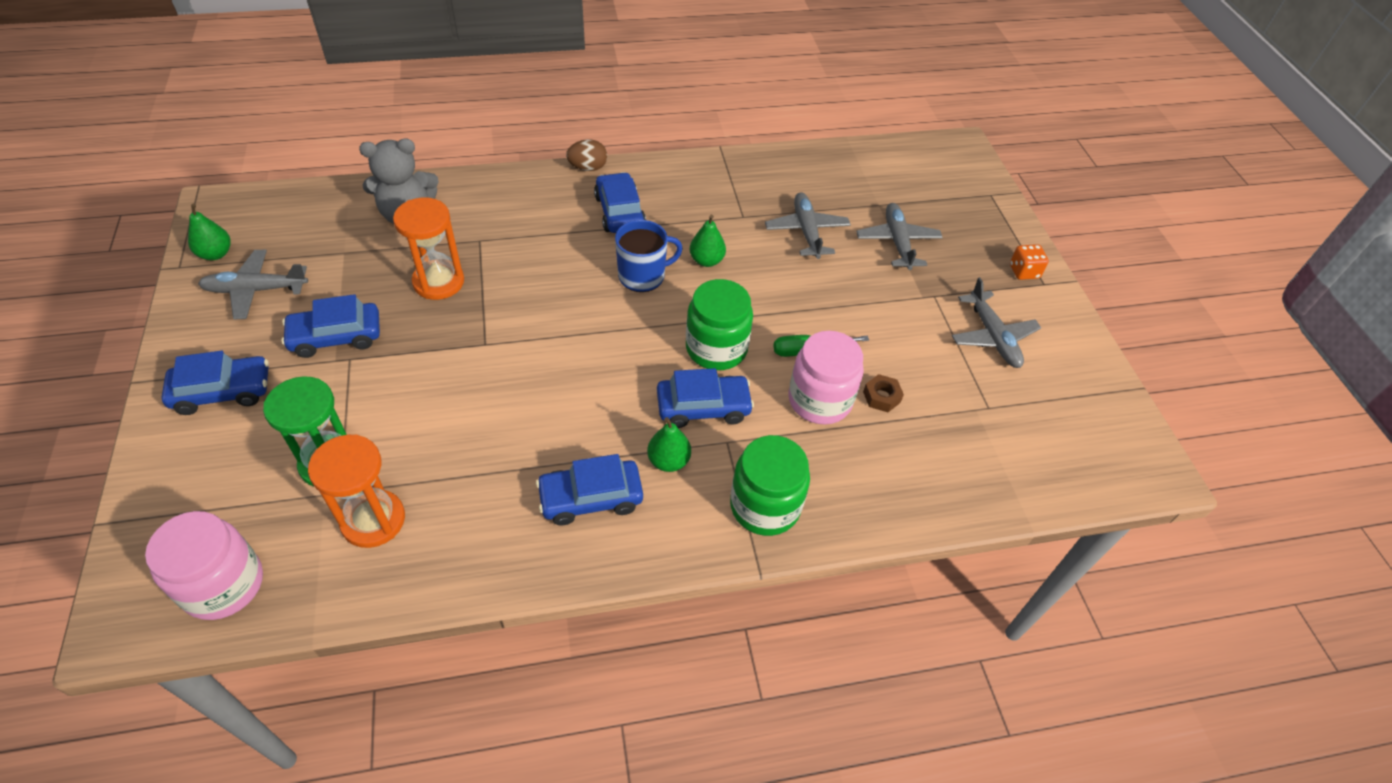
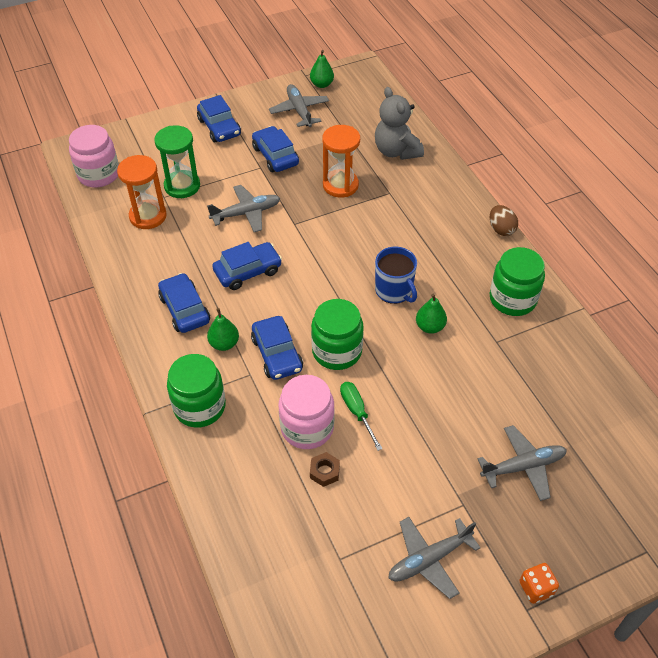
camera: 80 degrees right, 0 degrees up
blue car [594,172,646,233] -> blue car moved to [212,242,282,290]
grey plane [765,192,851,259] -> grey plane moved to [207,185,280,232]
none -> green jar [489,247,545,316]

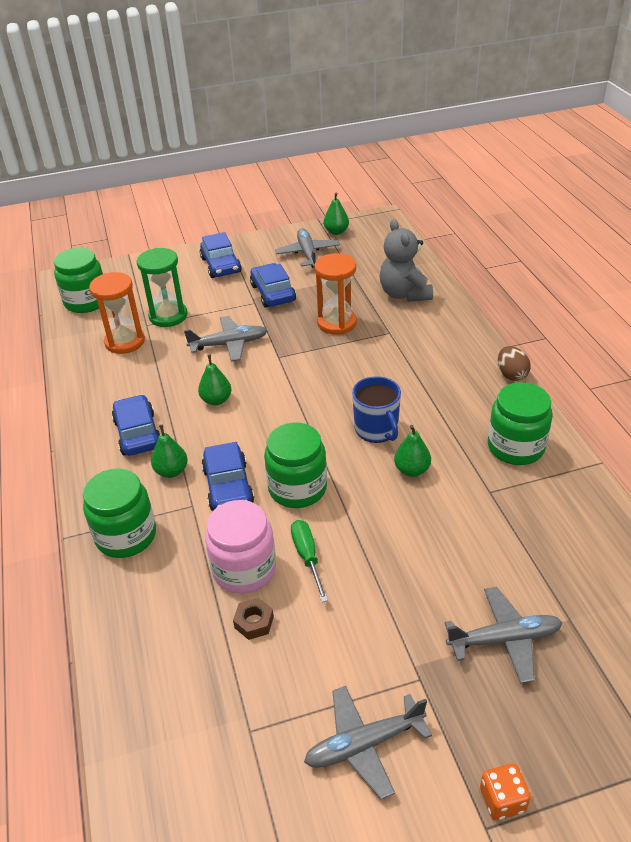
camera: 10 degrees right, 10 degrees down
pink jar [69,125,119,187] -> green jar [54,248,103,313]
blue car [212,242,282,290] -> green pear [198,355,231,405]

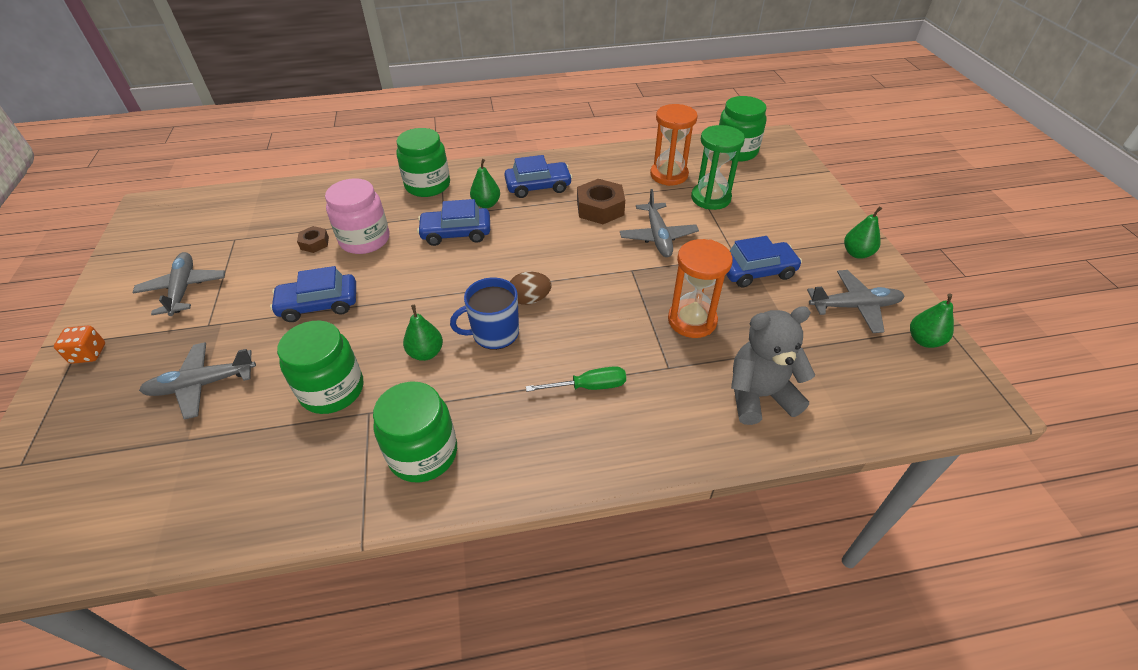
camera: 95 degrees right, 5 degrees up
green pear [198,355,231,405] -> green pear moved to [844,206,882,259]
blue car [200,232,242,278] -> blue car moved to [270,266,356,322]
green jar [264,422,327,508] -> green jar moved to [277,321,363,414]
green screwdriver [291,520,328,602] -> green screwdriver moved to [526,366,626,392]
grey plane [445,587,563,684] -> grey plane turned 75 degrees clockwise [139,342,256,420]
brown egg [498,346,531,381] -> brown egg moved to [510,272,552,305]
none -> brown nut [577,179,625,224]

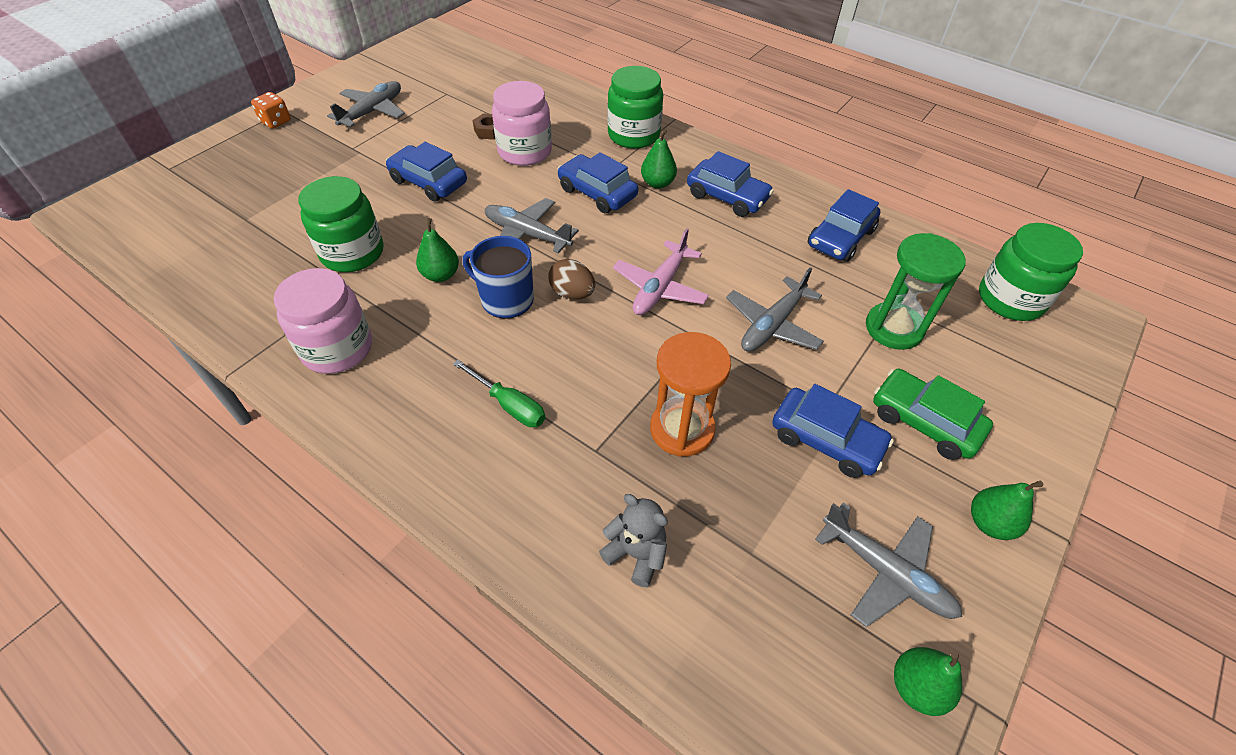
camera: 45 degrees right, 5 degrees up
grey plane [139,342,256,420] -> grey plane moved to [485,198,579,253]
green jar [373,381,457,483] -> pink jar [274,268,372,374]
brown nut [577,179,625,224] -> none
orange hourglass [650,104,698,186] -> none
grey teddy bear [731,306,815,425] -> grey teddy bear [599,494,668,587], size x0.62
none -> pink plane [613,228,709,315]
none -> blue car [808,189,881,262]
none -> green car [873,369,993,460]

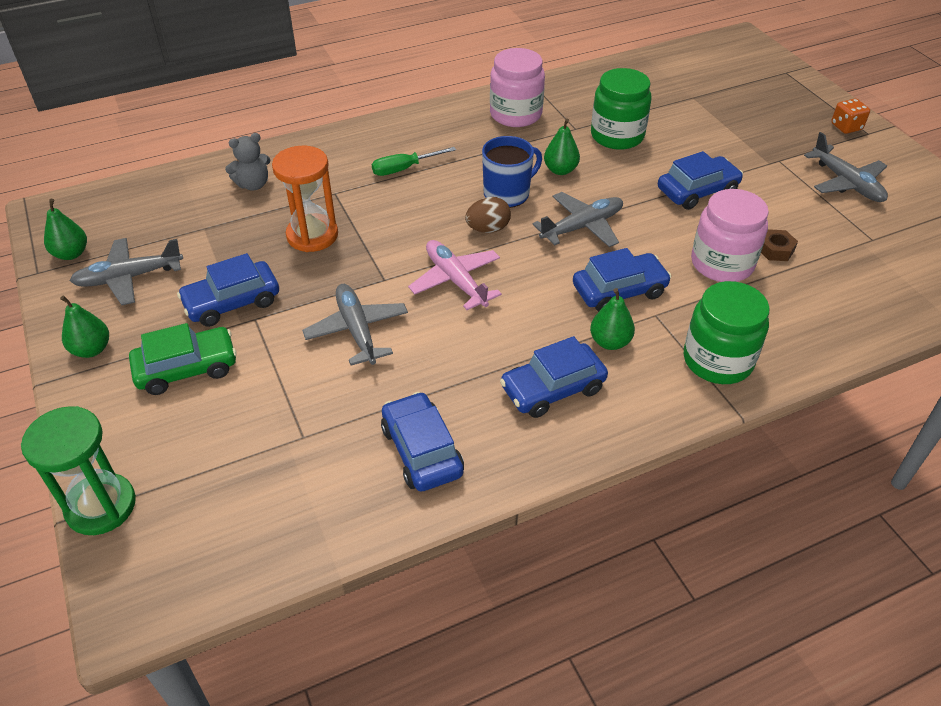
camera: 120 degrees right, 5 degrees down
green hourglass [866,233,966,350] -> green hourglass moved to [21,406,136,535]
green jar [979,223,1083,321] -> none

